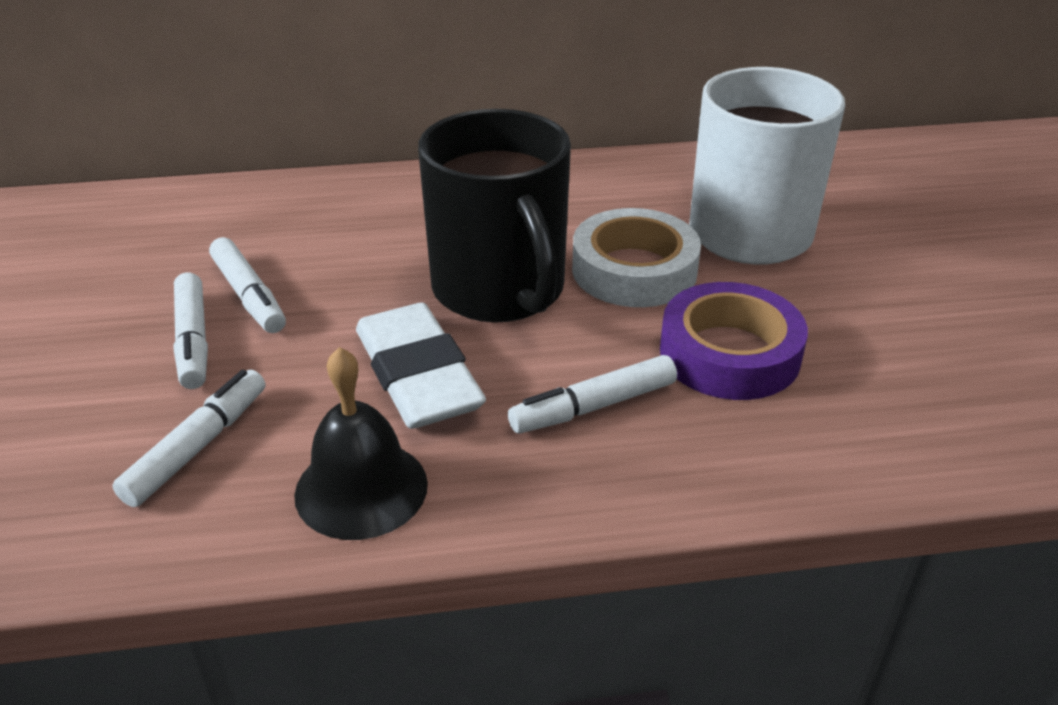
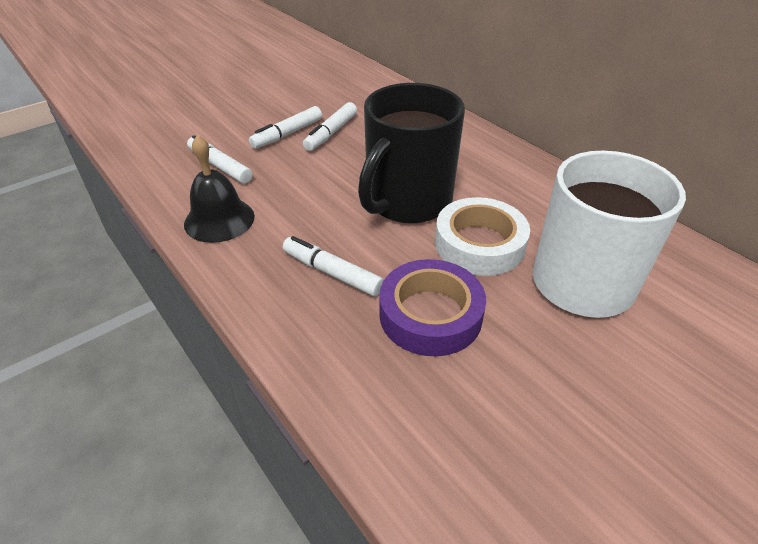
camera: 60 degrees right, 5 degrees up
white marker [112,369,265,507] -> white marker turned 135 degrees counterclockwise [187,135,252,184]
white eraser [356,303,486,429] -> none

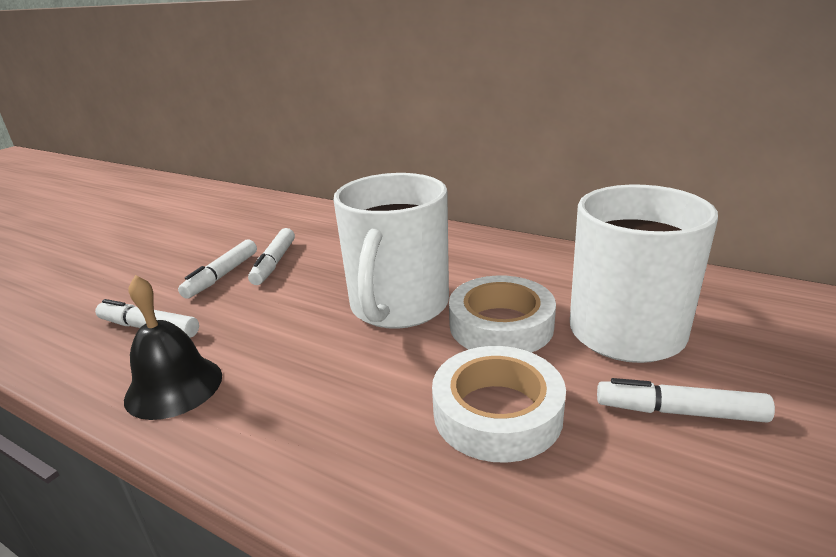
camera: 20 degrees left, 15 degrees down
white marker [283,236,384,297] -> white marker moved to [597,378,775,423]
black mug [358,83,465,224] -> white mug [334,173,449,329]
purple tape [379,259,486,356] -> white tape [432,346,566,463]

